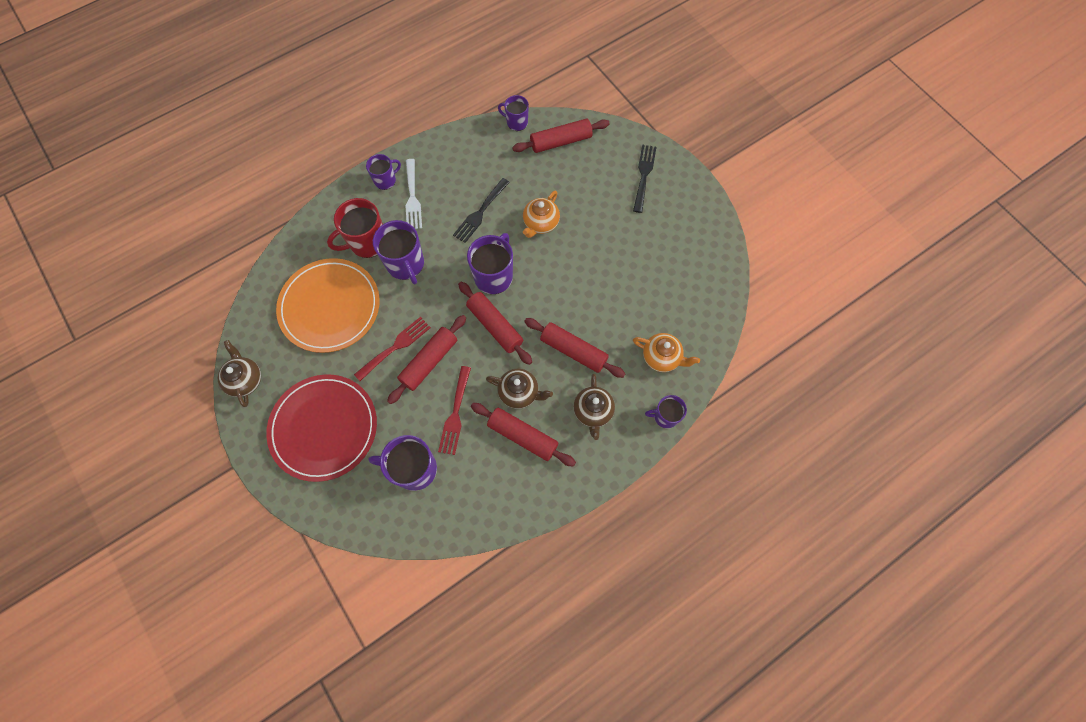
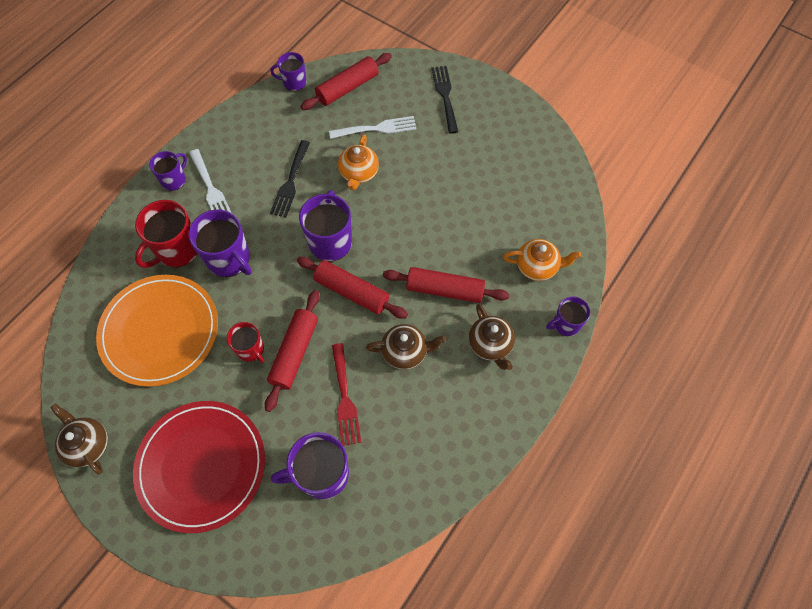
camera: 20 degrees left, 5 degrees down
red fork [354,317,431,381] -> red mug [227,322,264,363]
red rolling pin [471,403,576,467] -> none
none -> white fork [329,116,417,139]

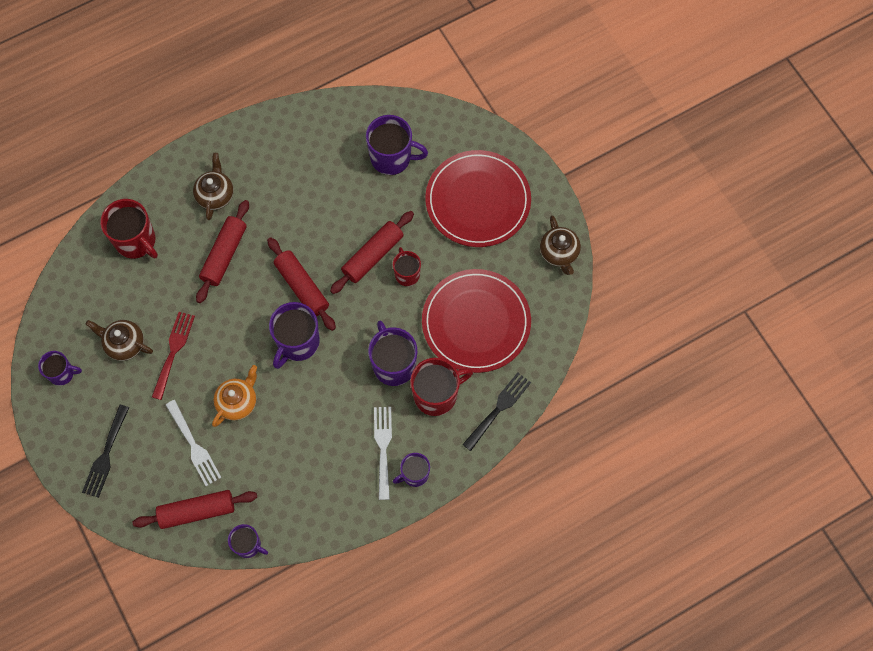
camera: 155 degrees left, 5 degrees up
orange plate [96,275,218,387] -> red plate [422,269,531,373]
black fork [270,140,310,217] -> black fork moved to [462,372,531,451]
white fork [329,116,417,139] -> white fork turned 135 degrees counterclockwise [166,400,222,486]
red fork [332,343,361,446] -> red fork moved to [152,312,195,400]
brown teapot [366,324,446,370] -> brown teapot moved to [86,320,153,361]
red rolling pin [383,267,509,303] -> red rolling pin turned 75 degrees clockwise [196,200,249,303]
orange teapot [503,239,581,281] -> red mug [100,199,158,259]
purple mug [546,297,590,336] -> purple mug moved to [38,351,82,386]

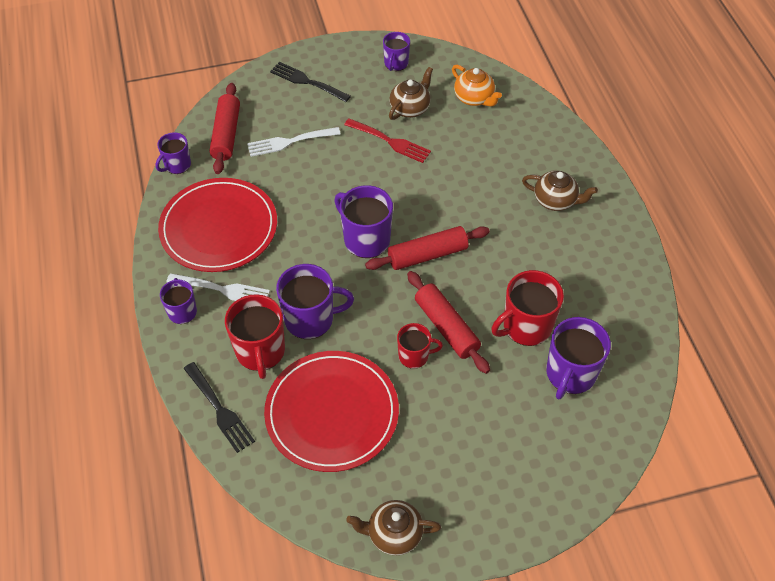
camera: 105 degrees right, 15 degrees down
red mug [100,199,158,259] -> red mug moved to [491,270,564,346]
red rolling pin [196,200,249,303] -> none
orange teapot [212,365,257,427] -> orange teapot moved to [452,65,502,107]
red plate [425,150,531,247] -> red plate moved to [158,178,277,272]

